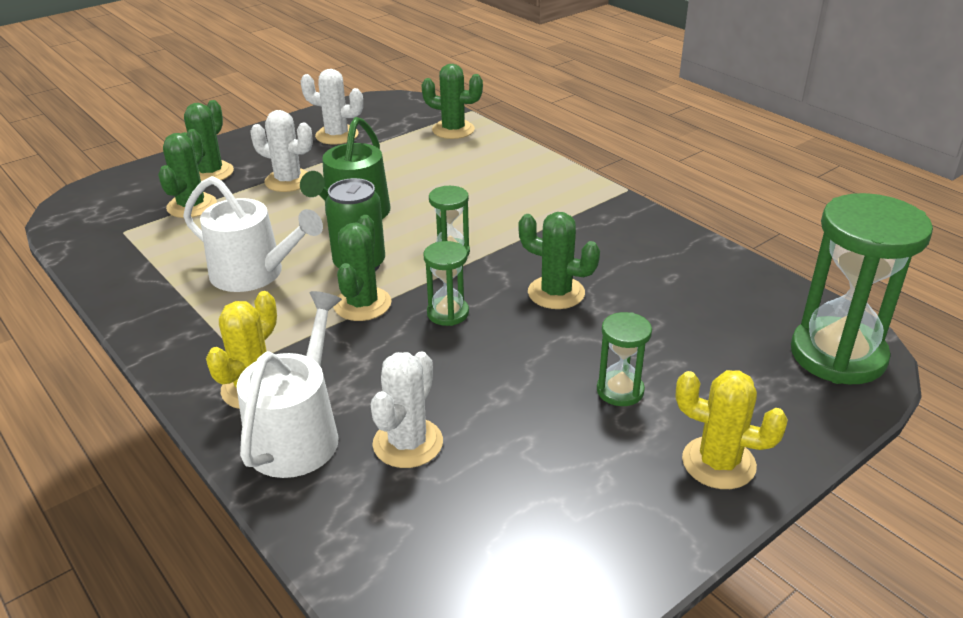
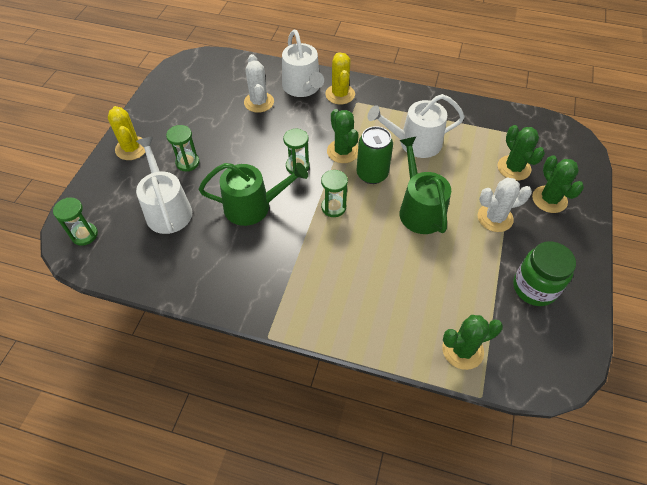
camera: 145 degrees right, 20 degrees up
white cactus [300,69,363,145] -> green jar [513,241,576,306]
green cactus [518,212,600,309] -> green watering can [199,163,308,226]
yellow cactus [676,370,788,489] -> yellow cactus turned 75 degrees clockwise [108,106,145,160]
green hourglass [791,193,933,385] -> green hourglass [53,197,98,246], size x0.49
none -> white watering can [136,137,192,234]

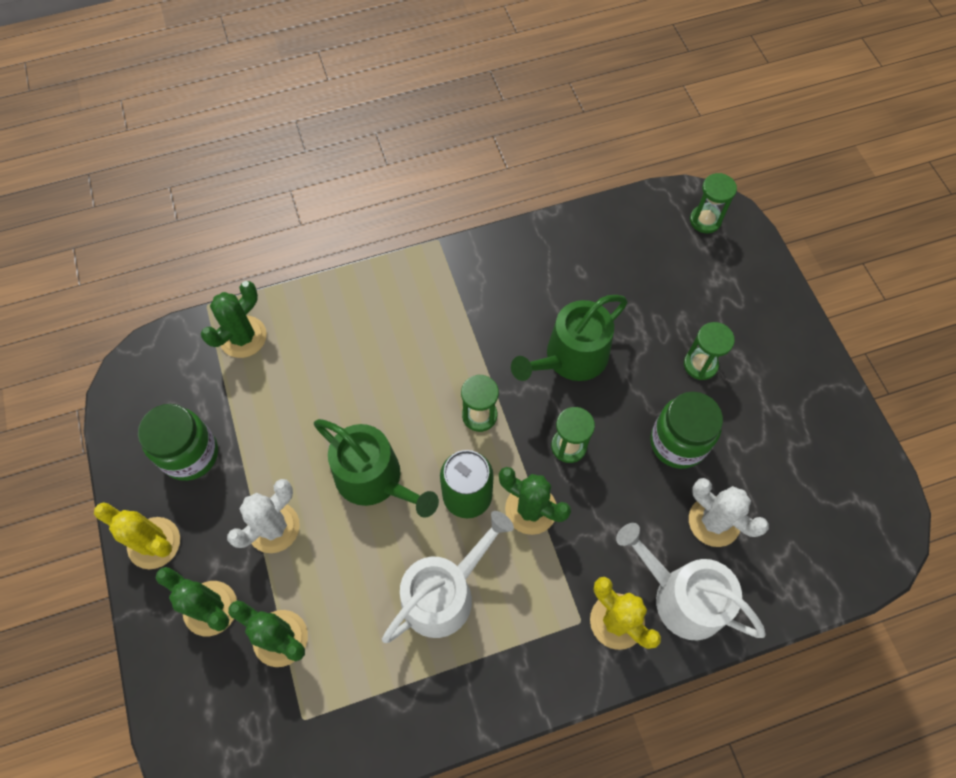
camera: 145 degrees right, 10 degrees up
yellow cactus [108,106,145,160] -> yellow cactus moved to [94,502,180,569]
white watering can [136,137,192,234] -> none
none -> green jar [650,392,723,469]

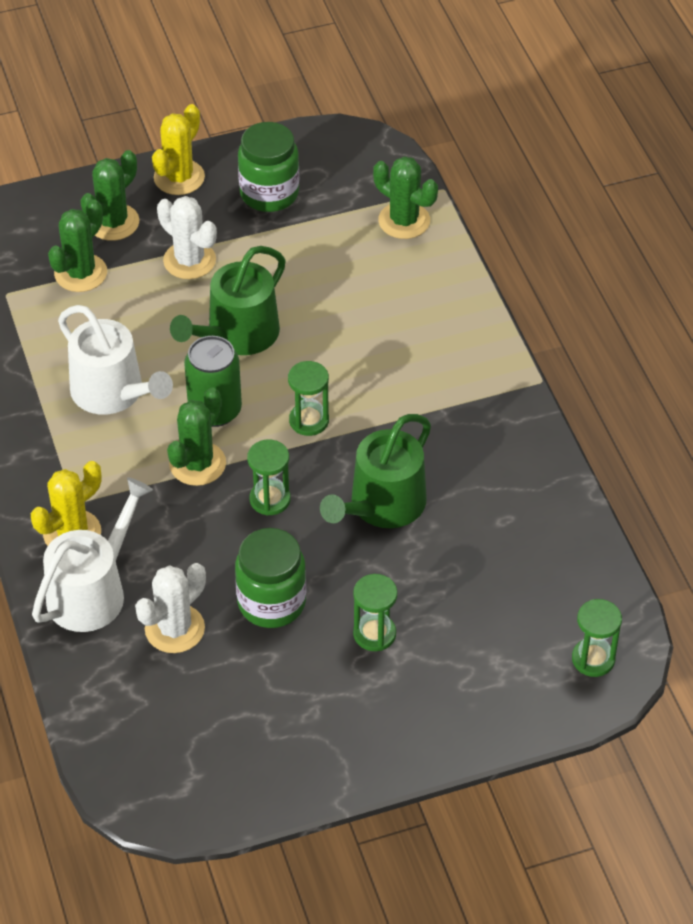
camera: 90 degrees right, 15 degrees down
green watering can [511,295,628,381] -> green watering can turned 105 degrees counterclockwise [320,414,431,528]

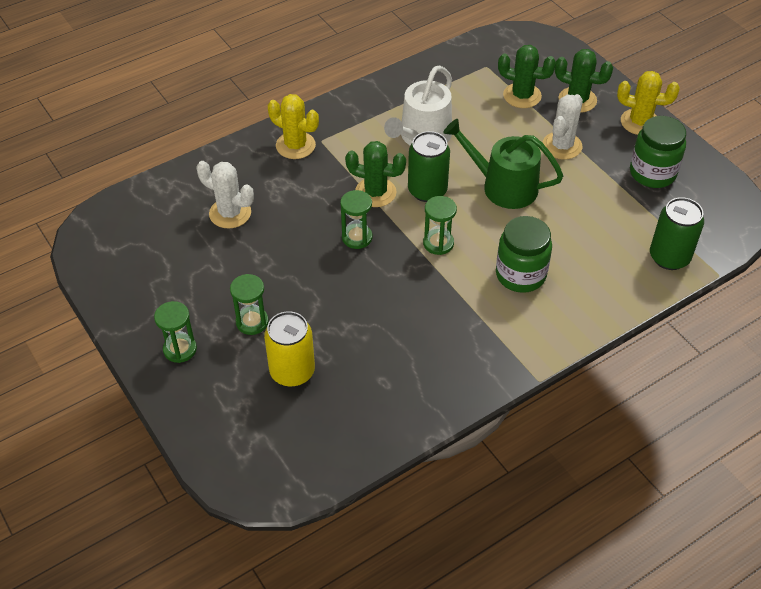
camera: 75 degrees right, 0 degrees up
white watering can [32,477,153,632] -> none
green jar [235,528,306,628] -> green jar moved to [496,216,552,293]
green watering can [320,414,431,528] -> none
green cactus [373,156,438,239] -> green can [650,197,704,270]
green hourglass [572,599,622,677] -> green hourglass moved to [154,301,197,363]
none -> yellow can [264,311,315,387]

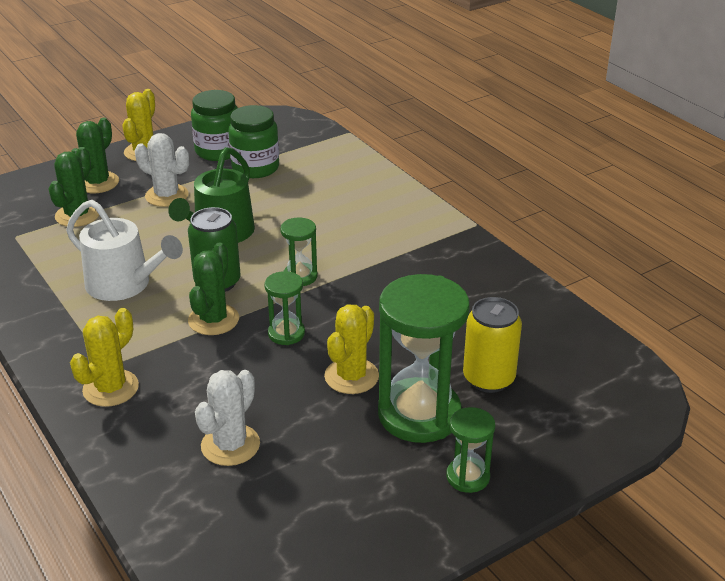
camera: 90 degrees left, 15 degrees down
green hourglass [230,274,269,335] -> green hourglass [378,274,470,443], size x2.05
green jar [496,216,552,293] -> green jar moved to [228,105,279,178]
green can [650,197,704,270] -> none
none -> yellow cactus [324,304,379,394]

